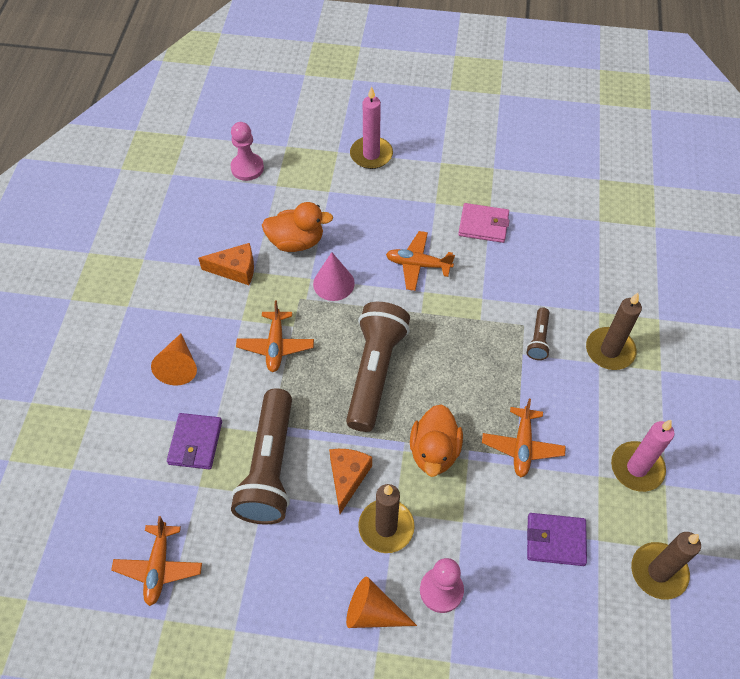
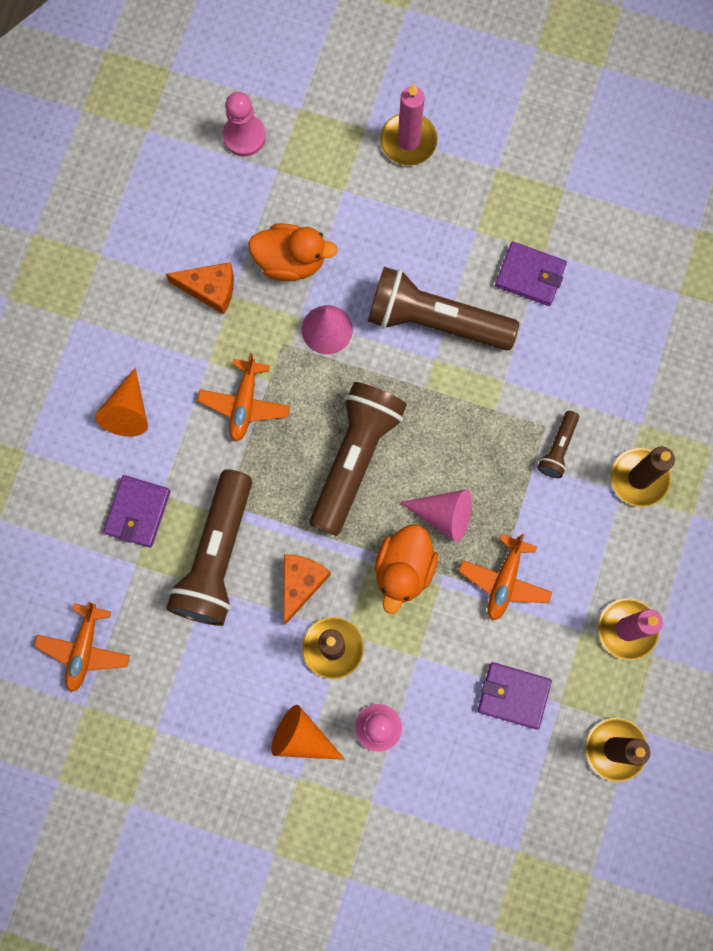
camera: 10 degrees right, 20 degrees up
orange plane [386,231,455,291] -> brown flashlight [368,267,519,351]
pink wallet [458,203,510,243] -> purple wallet [495,241,567,306]
none -> pink cone [399,489,472,542]

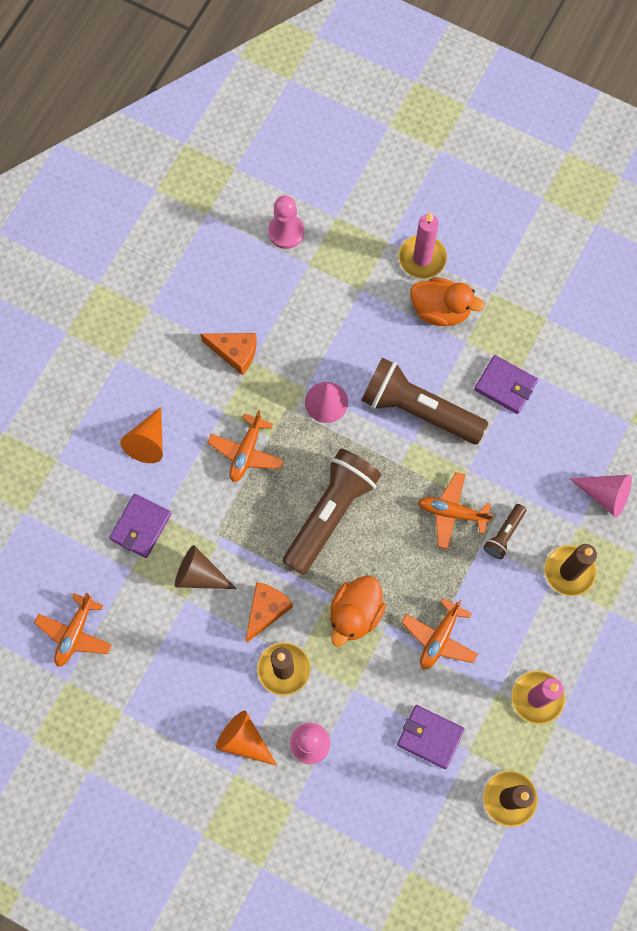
camera: 10 degrees right, 5 degrees down
brown flashlight [166,469,252,626] -> brown cone [175,545,237,589]
orange duck [248,223,338,281] -> orange duck moved to [410,277,485,326]
pink cone [399,489,472,542] -> pink cone moved to [570,475,632,517]
none -> orange plane [418,472,493,549]

